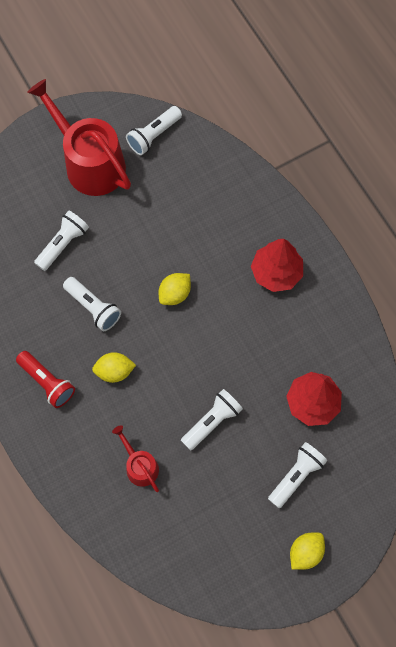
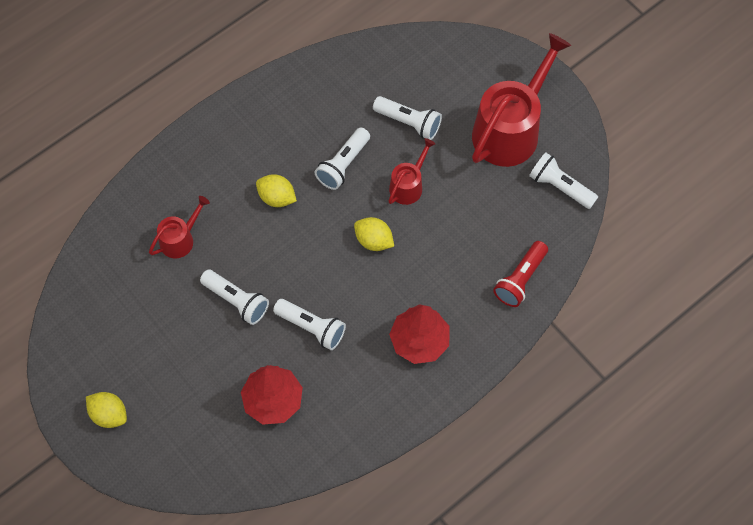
camera: 80 degrees right, 5 degrees down
red flashlight [16,351,75,408] -> red flashlight moved to [493,241,548,307]
yellow lemon [92,352,136,383] -> yellow lemon turned 45 degrees counterclockwise [256,174,297,207]
white flashlight [268,442,327,508] -> white flashlight moved to [273,299,346,350]
none -> red watering can [388,138,435,205]

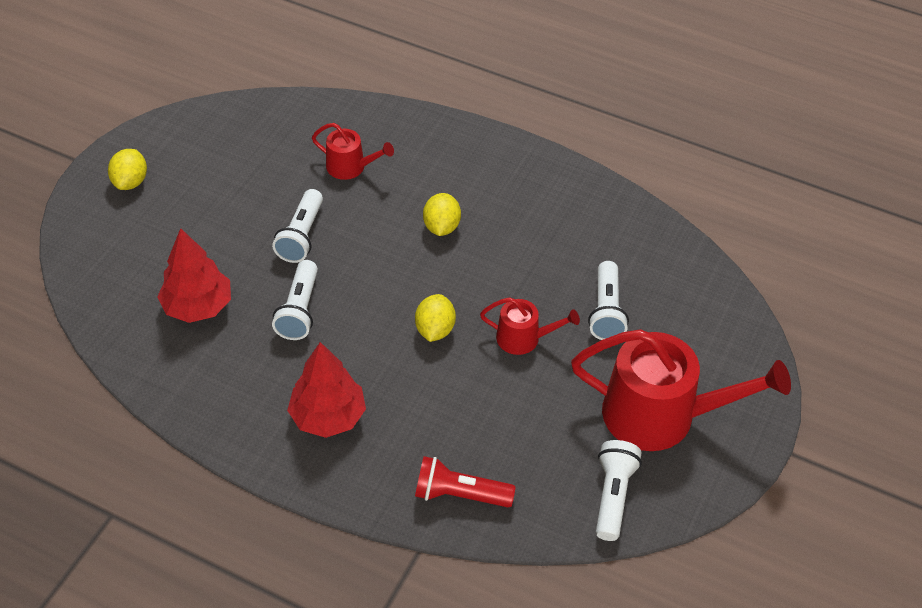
camera: 65 degrees right, 15 degrees down
white flashlight [315,128,370,190] -> none

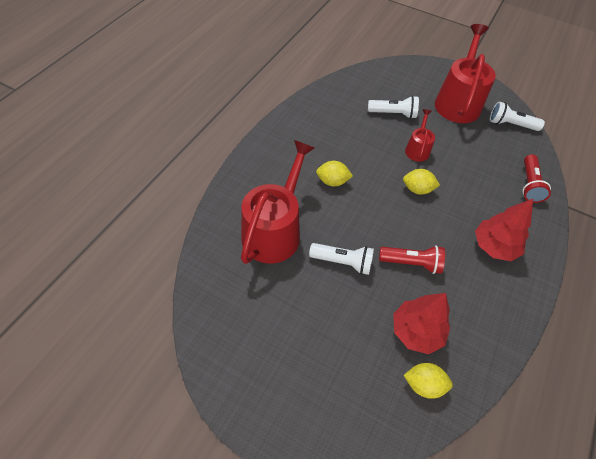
camera: 90 degrees left, 5 degrees up
yellow lemon [108,149,147,190] -> yellow lemon moved to [404,363,453,399]
white flashlight [272,260,318,340] -> red flashlight [379,246,445,274]
red watering can [312,123,394,180] -> red watering can [241,140,315,264], size x2.03

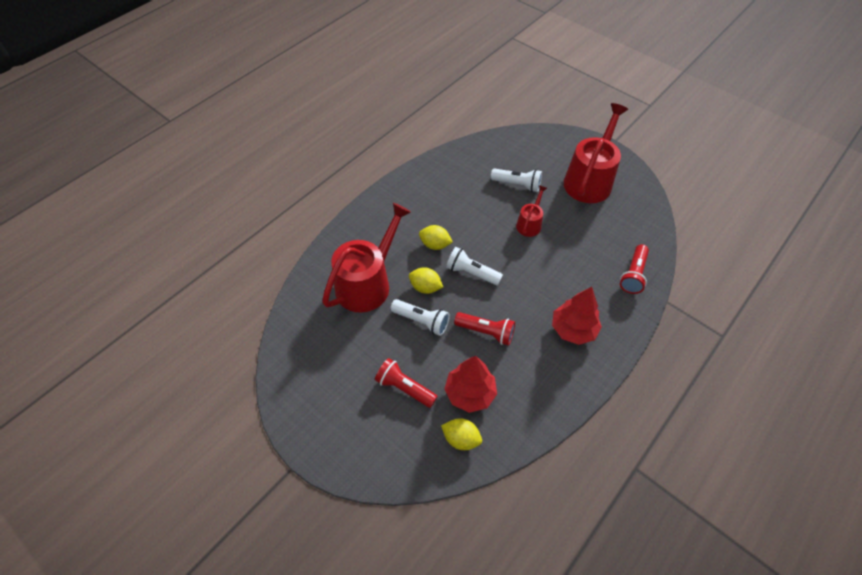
camera: 15 degrees right, 0 degrees up
yellow lemon [403,169,440,195] -> yellow lemon moved to [409,267,443,294]
white flashlight [490,102,545,131] -> white flashlight moved to [446,247,503,285]
none -> red flashlight [375,358,438,408]

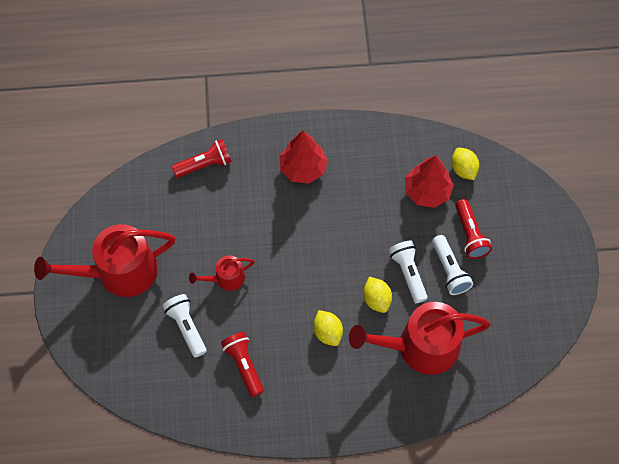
camera: 135 degrees left, 10 degrees up
white flashlight [446,247,503,285] -> white flashlight moved to [432,235,473,295]
red flashlight [454,312,515,346] -> red flashlight moved to [221,332,264,397]

